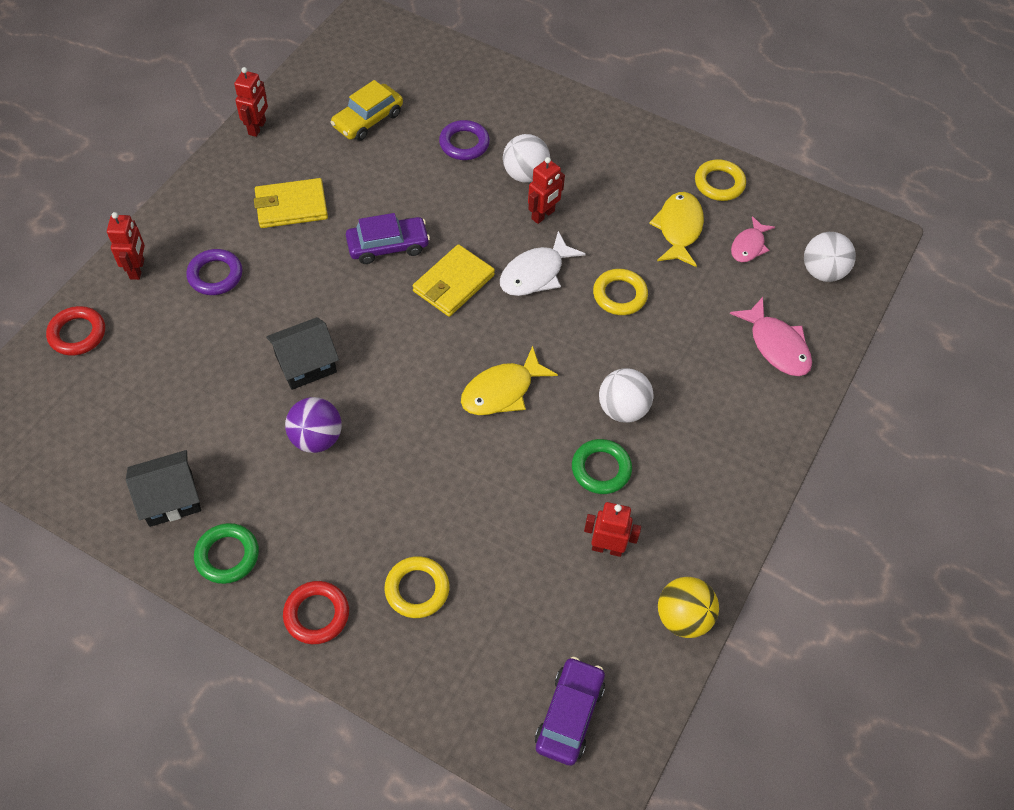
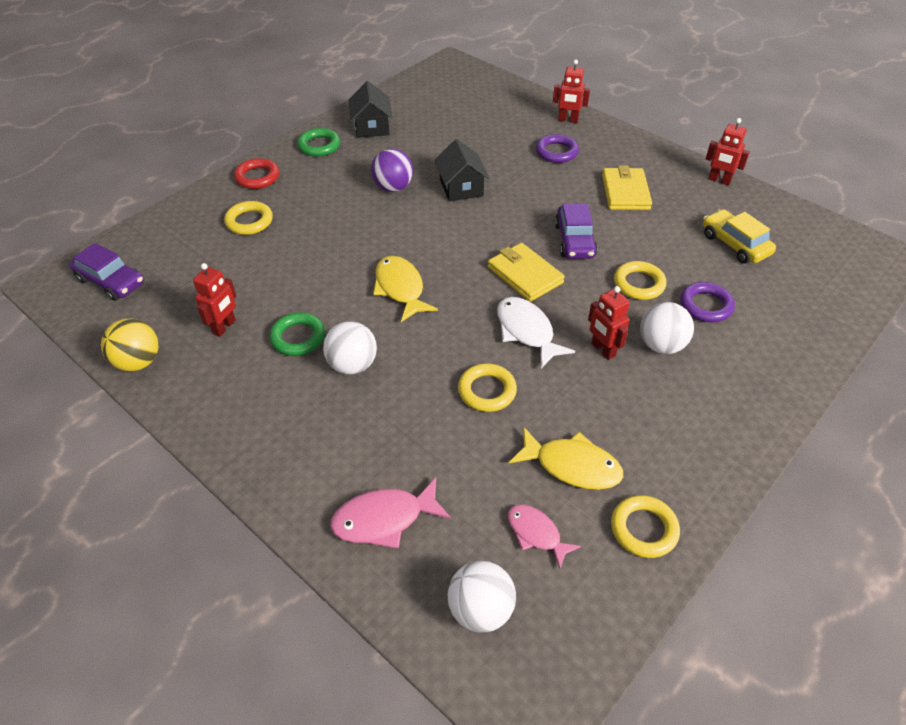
camera: 105 degrees right, 10 degrees down
red ring [46,306,105,356] -> none
none -> yellow ring [614,261,667,300]

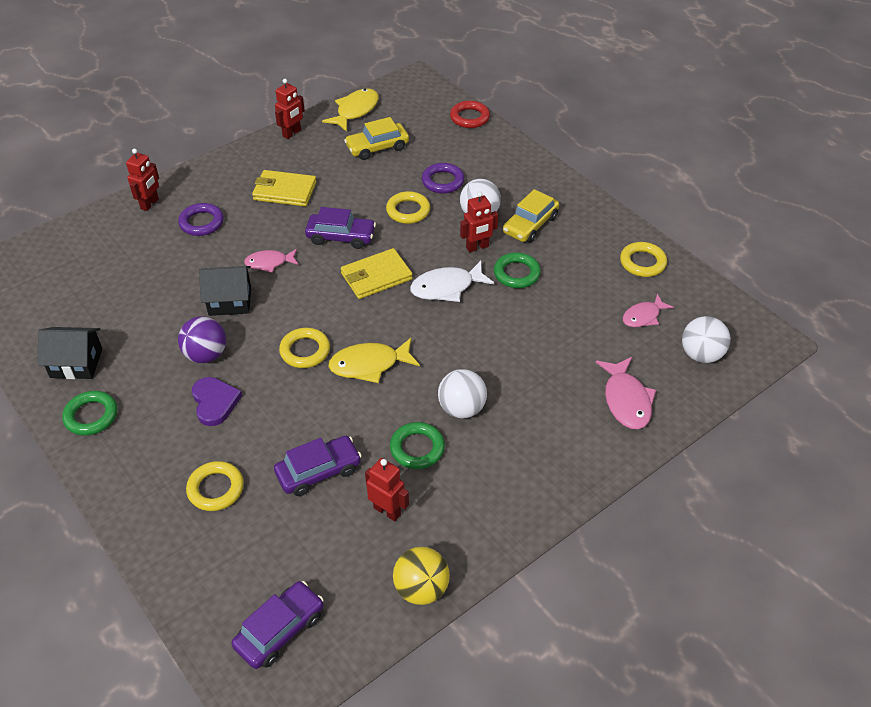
camera: 80 degrees left, 0 degrees up
red ring [234,158,279,189] -> red ring moved to [450,101,490,128]
yellow ring [458,363,517,412] -> yellow ring moved to [279,328,330,368]
yellow fish [509,427,623,490] -> yellow fish moved to [322,88,379,132]
none -> purple heart [192,377,242,426]
none -> pink fish [244,249,299,273]
none -> purple car [274,436,362,496]
none -> green ring [494,252,541,288]
none -> yellow car [503,189,559,243]

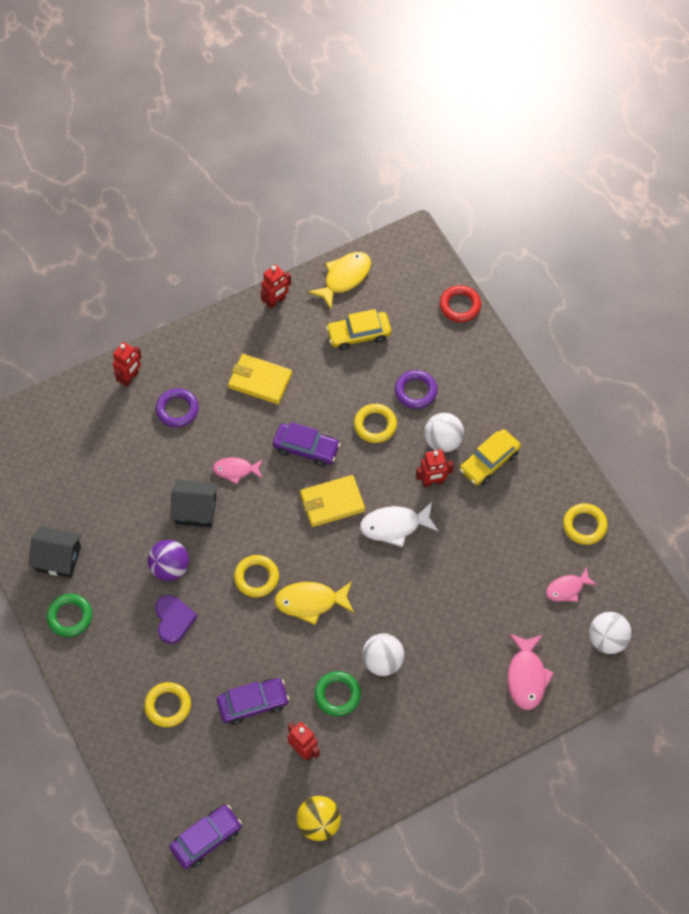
camera: 10 degrees right, 15 degrees up
green ring [494,252,541,288] -> none

